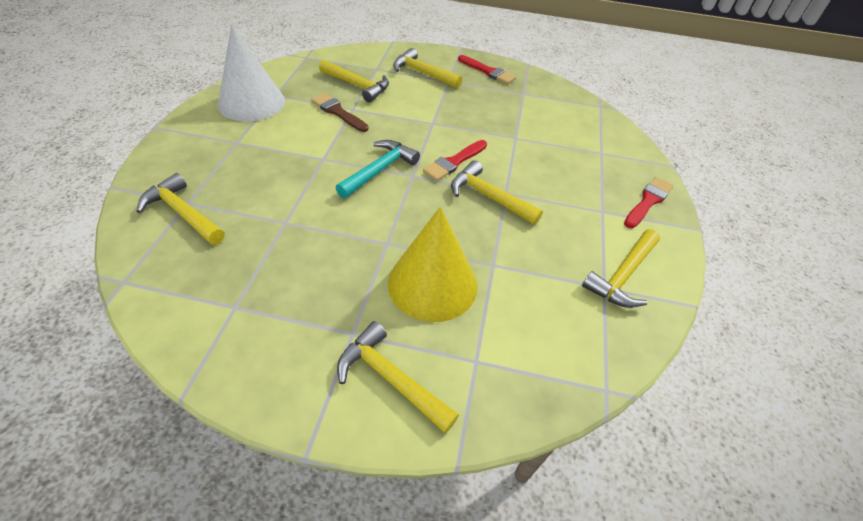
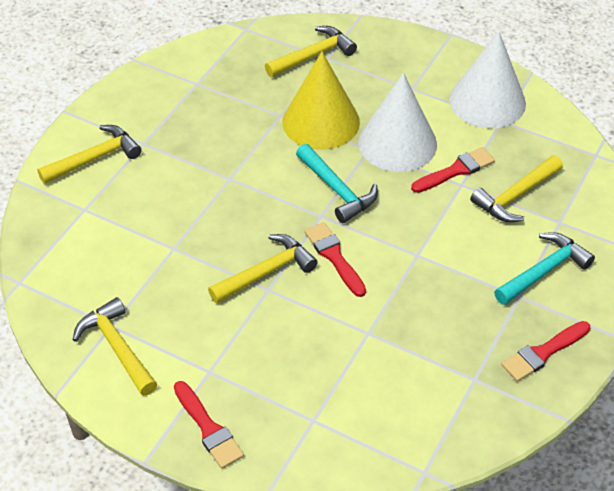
camera: 110 degrees right, 0 degrees up
brown brush [311,93,369,132] -> red brush [411,147,495,193]
yellow cone [388,207,478,322] -> yellow cone moved to [283,52,360,150]
yellow hammer [393,48,462,88] -> turquoise hammer [494,232,595,305]
none -> white cone [358,73,437,172]

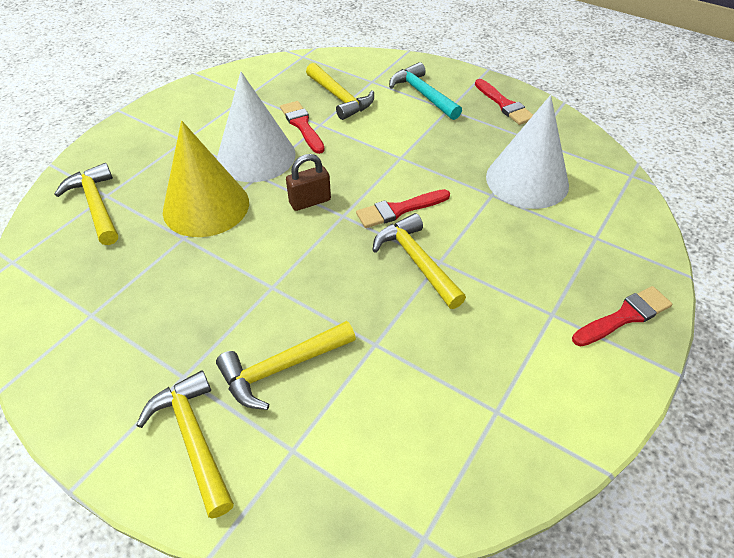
camera: 85 degrees left, 0 degrees up
yellow hammer [73,297,157,396] -> yellow hammer moved to [216,321,356,410]
turquoise hammer [296,144,378,223] -> brown padlock [286,154,331,211]
white cone [449,31,526,128] -> white cone moved to [486,95,569,209]

